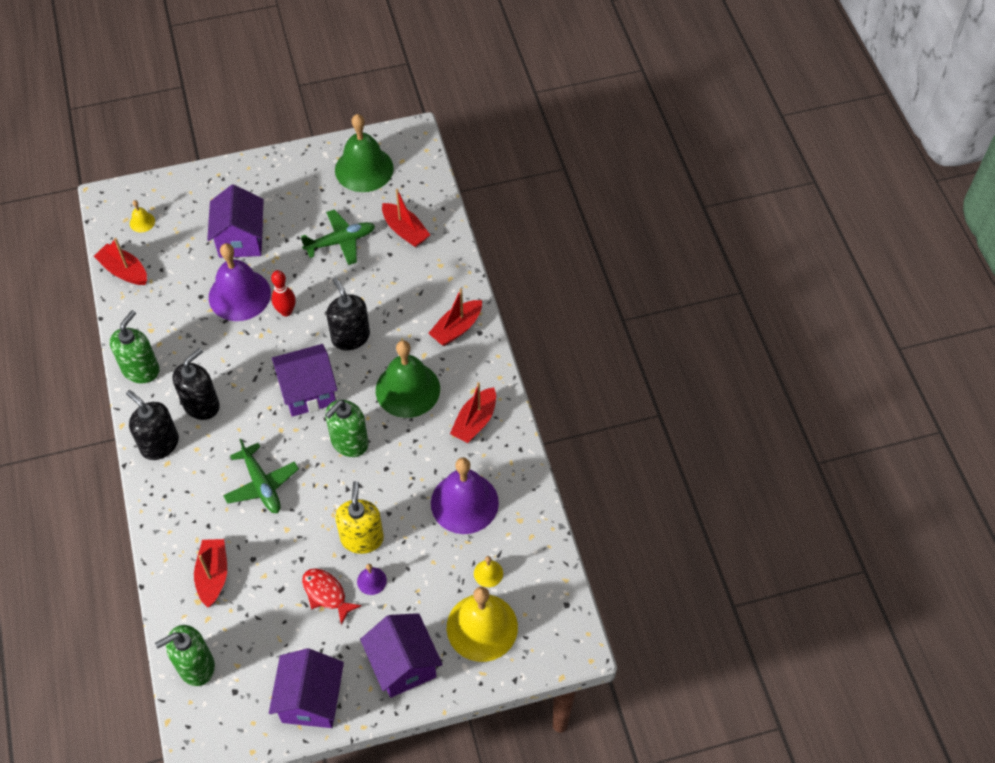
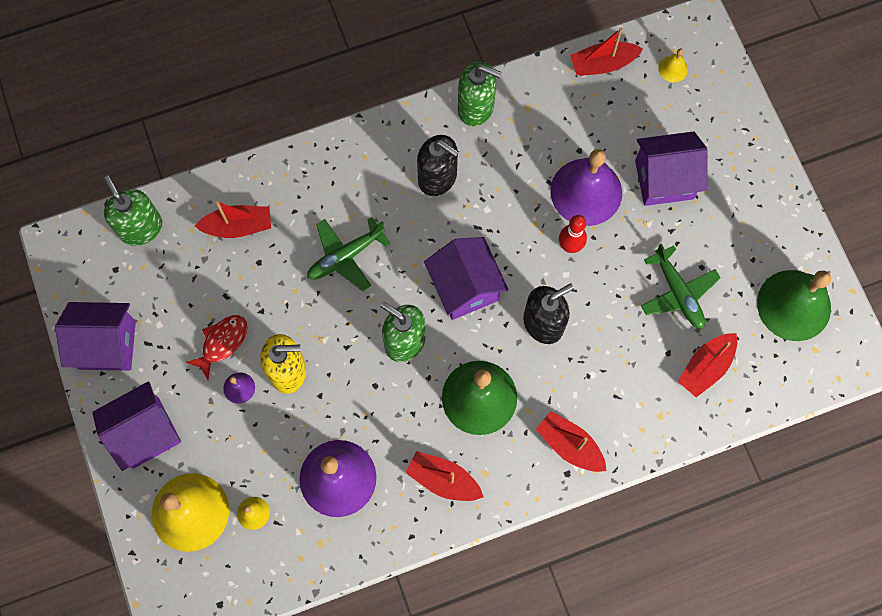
camera: 85 degrees right, 15 degrees up
red boat [94,238,147,285] -> red boat turned 135 degrees counterclockwise [570,27,643,76]
black soap dispenser [126,390,179,460] -> none

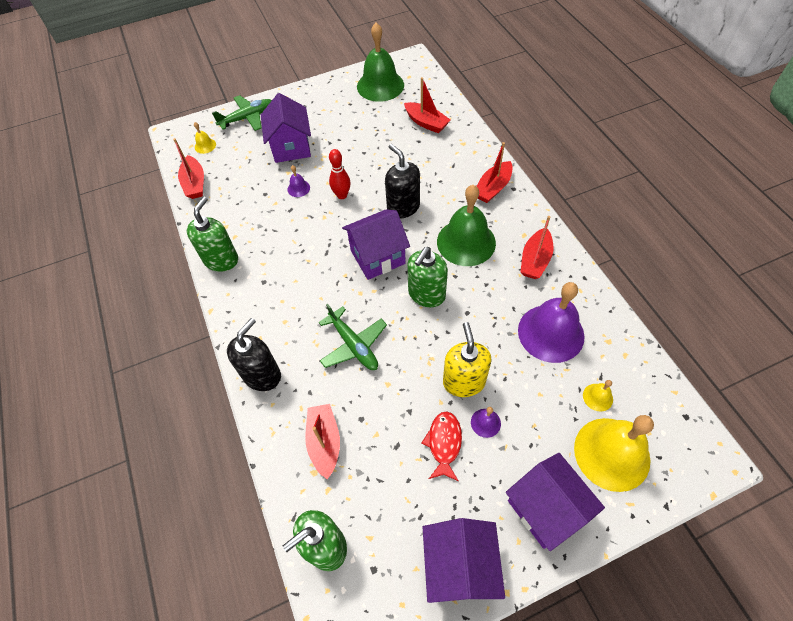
camera: 90 degrees left, 15 degrees down
red fish [186,315,248,380] -> red fish turned 60 degrees clockwise [422,411,462,481]
black soap dispenser [417,135,459,196] -> black soap dispenser moved to [227,318,281,391]
purple bell [550,149,622,226] -> purple bell [287,165,310,197], size x0.42
green plane [641,243,720,329] -> green plane moved to [212,95,272,131]

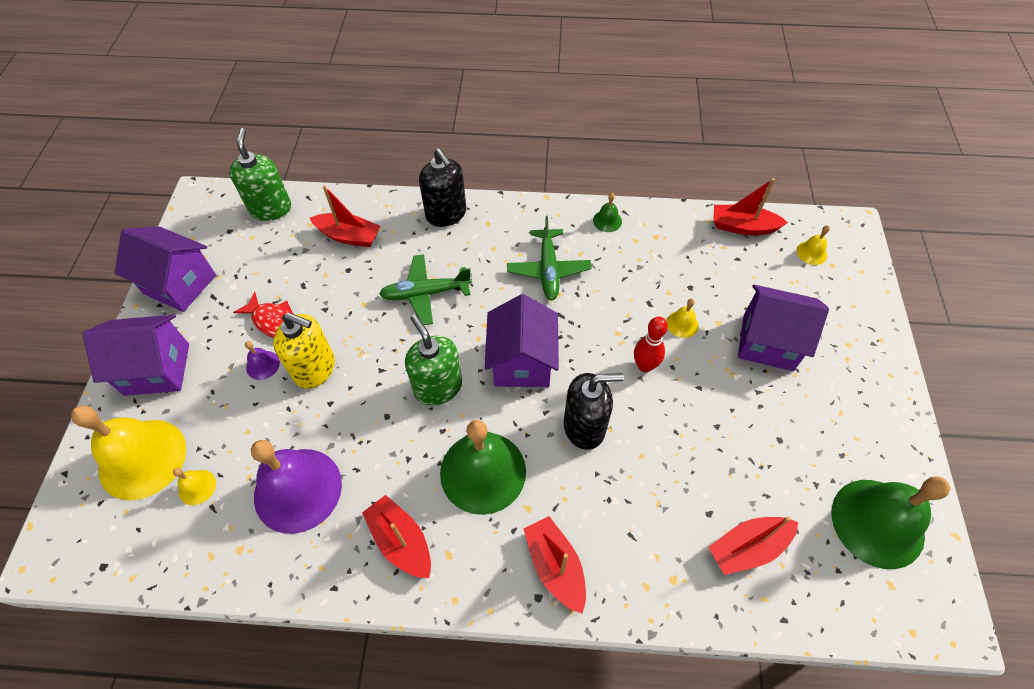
camera: 115 degrees right, 0 degrees up
green soap dispenser [187,196,238,272] -> green bell [593,193,622,232]
green plane [212,95,272,131] -> green plane moved to [507,216,592,300]
purple bell [287,165,310,197] -> yellow bell [666,299,699,338]

